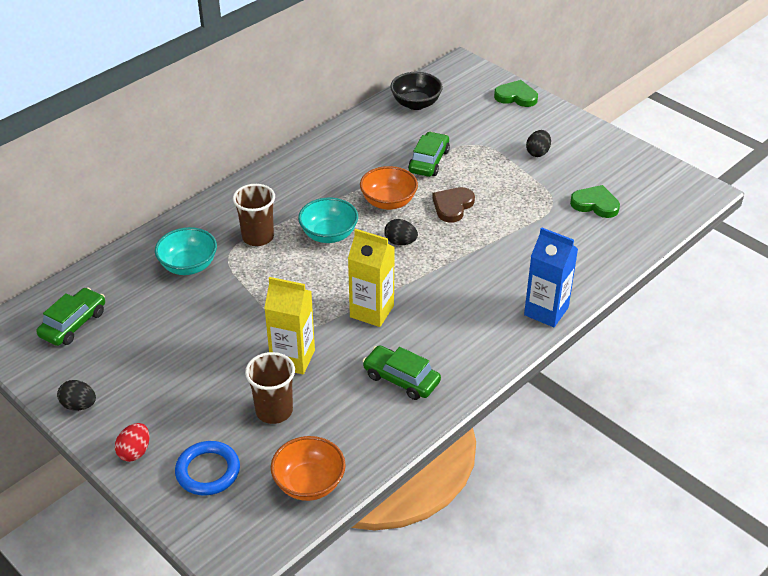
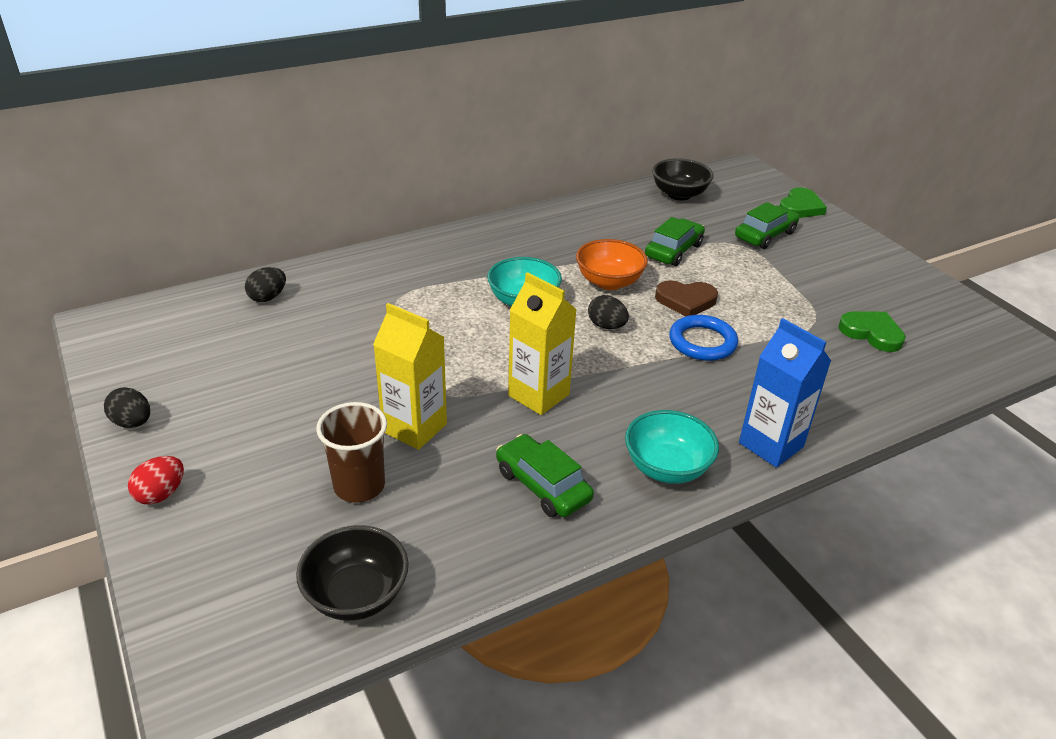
camera: 15 degrees right, 5 degrees down
green car [36,288,105,346] -> green car moved to [735,202,799,249]
turquoise bowl [155,227,217,275] -> turquoise bowl moved to [625,410,719,484]
blue ring [175,441,240,496] -> blue ring moved to [669,315,738,361]
brown cup [233,184,275,246] -> none
orange bowl [271,436,346,501] -> black bowl [296,525,408,621]
brown heart [432,187,475,223] -> brown heart turned 135 degrees counterclockwise [655,280,718,316]
green heart [494,80,538,107] -> green heart turned 90 degrees clockwise [780,187,827,218]
black egg [526,130,551,157] -> black egg moved to [245,267,286,302]

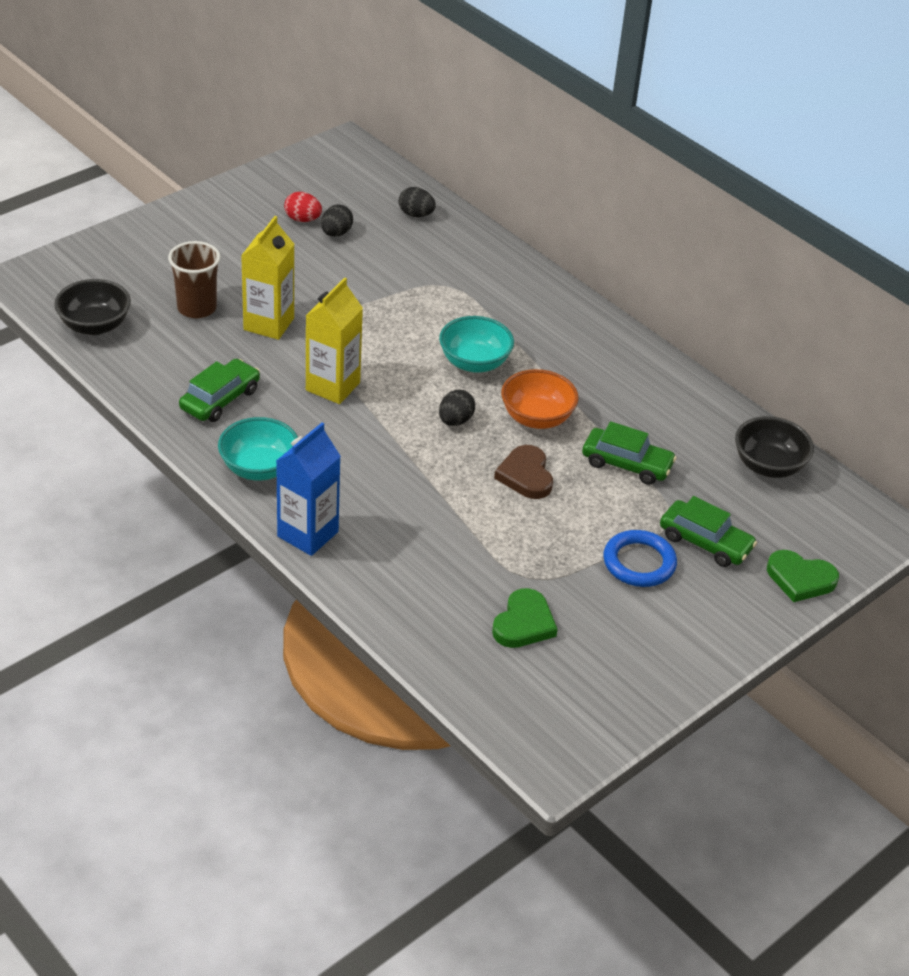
camera: 75 degrees right, 5 degrees up
black egg [104,387,150,428] -> black egg moved to [321,204,353,237]
red egg [128,456,184,505] -> red egg moved to [284,192,322,222]
blue ring [669,315,738,361] -> blue ring moved to [603,530,677,587]

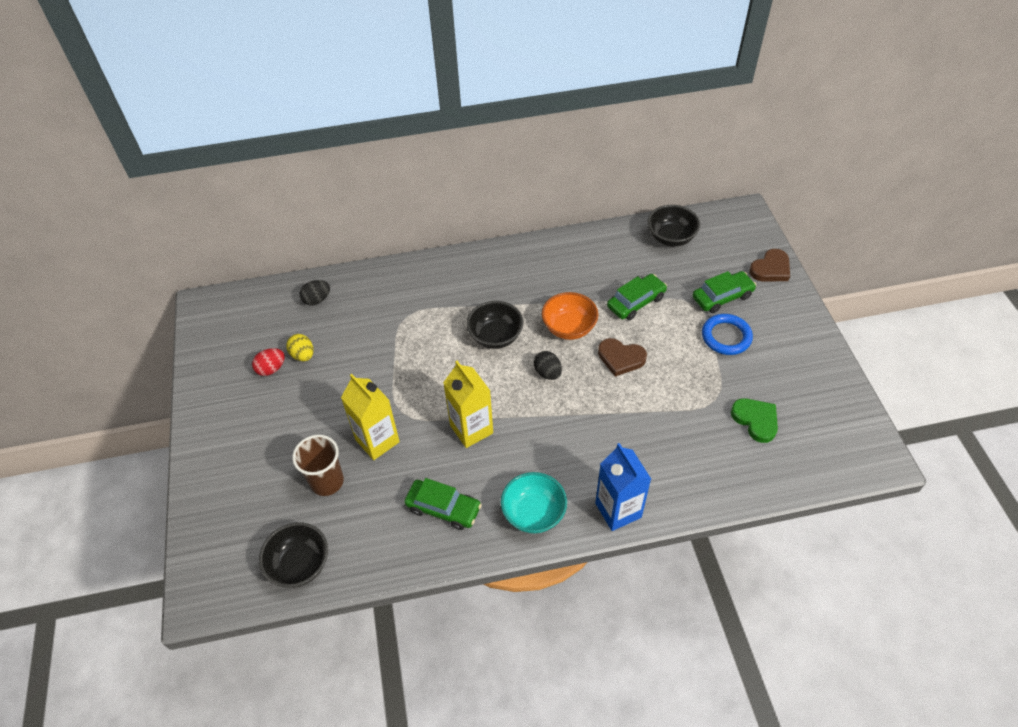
camera: 55 degrees left, 10 degrees up
green car [179,359,260,422] -> green car turned 135 degrees clockwise [404,478,482,530]
black egg [321,204,353,237] -> yellow egg [286,334,314,361]
turquoise bowl [439,316,514,373] -> black bowl [467,301,523,349]
green heart [767,550,839,602] -> brown heart [749,249,790,282]

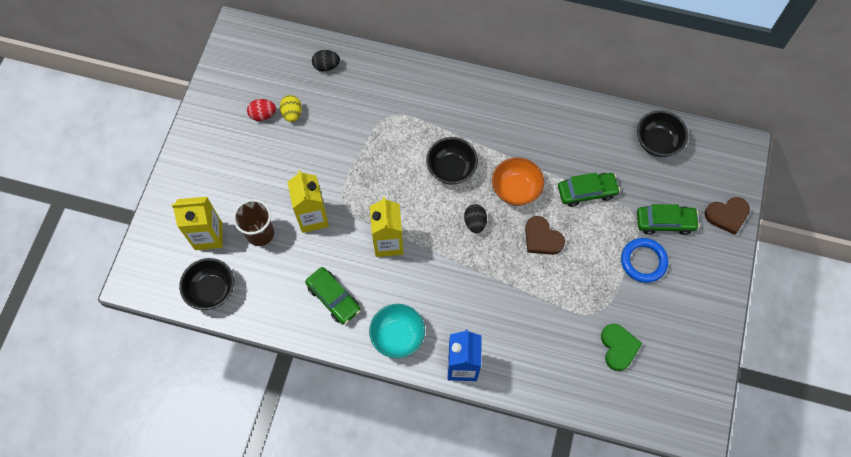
camera: 25 degrees right, 15 degrees up
none -> yellow carton [172,197,223,250]

